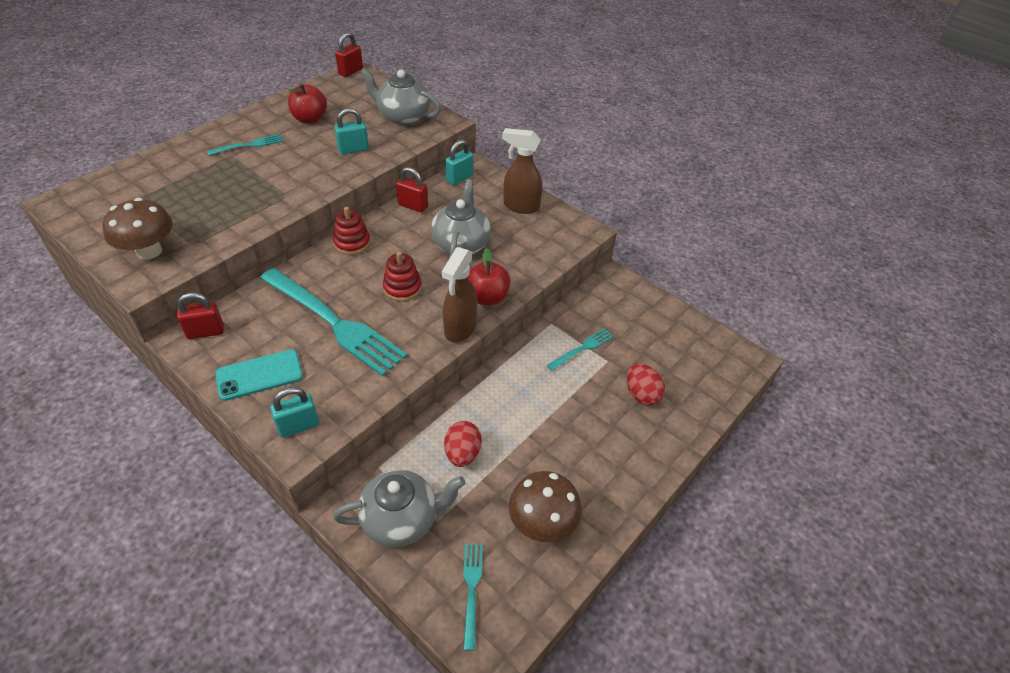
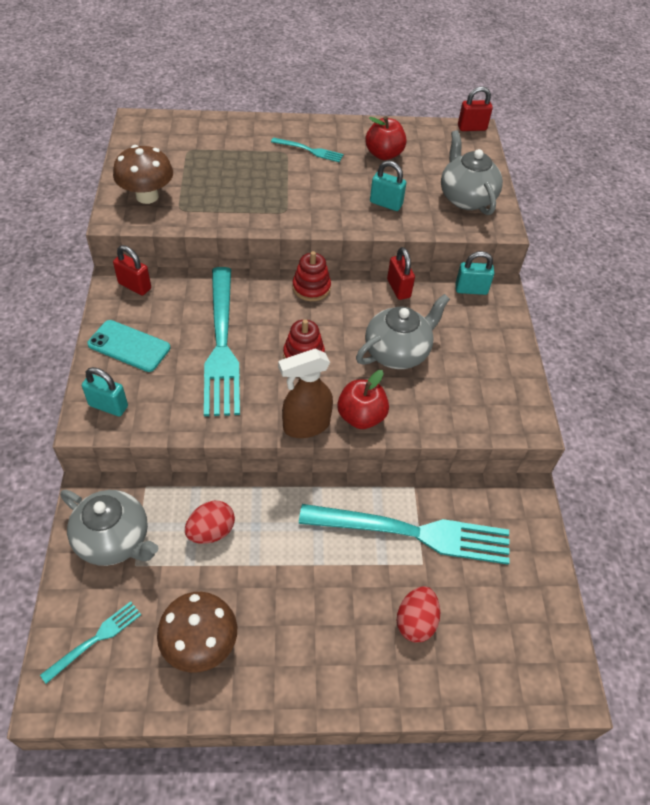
camera: 45 degrees right, 5 degrees up
brown spray bottle [502,128,543,214] -> none
turquoise fork [547,328,614,371] -> turquoise fork [299,504,510,565], size x2.20

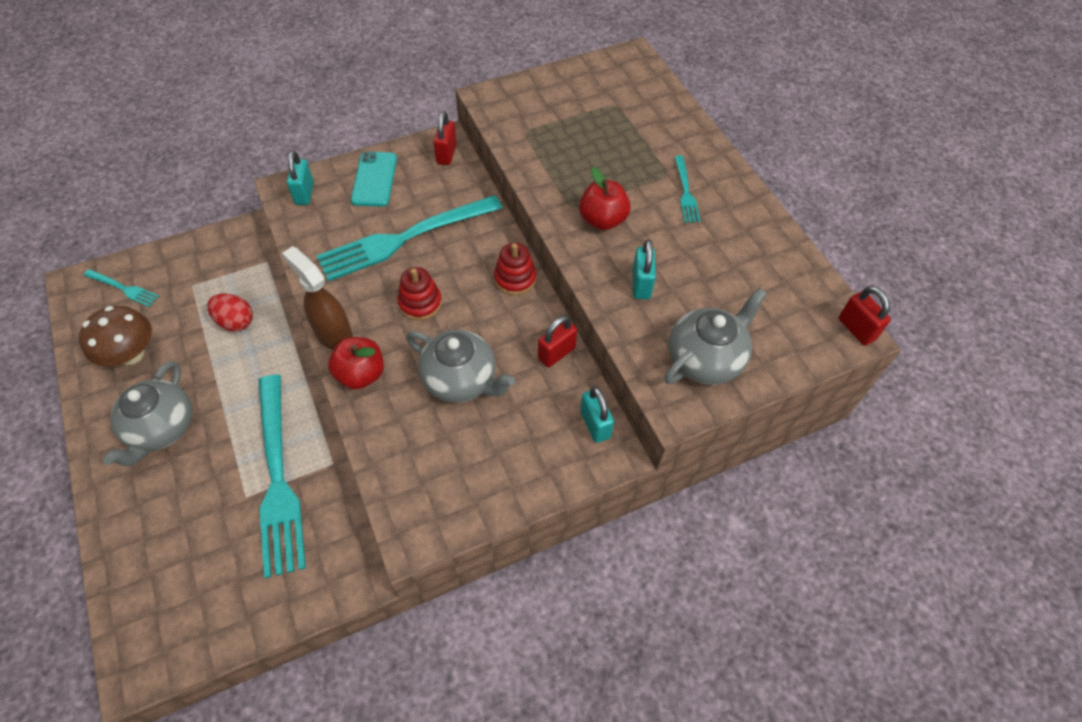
camera: 70 degrees right, 5 degrees up
grey teapot [60,490,158,566] -> grey teapot moved to [103,361,193,466]
brown mushroom [113,145,173,204] -> none
red apple [365,116,407,160] -> red apple moved to [579,167,630,230]
red egg [397,586,440,642] -> none

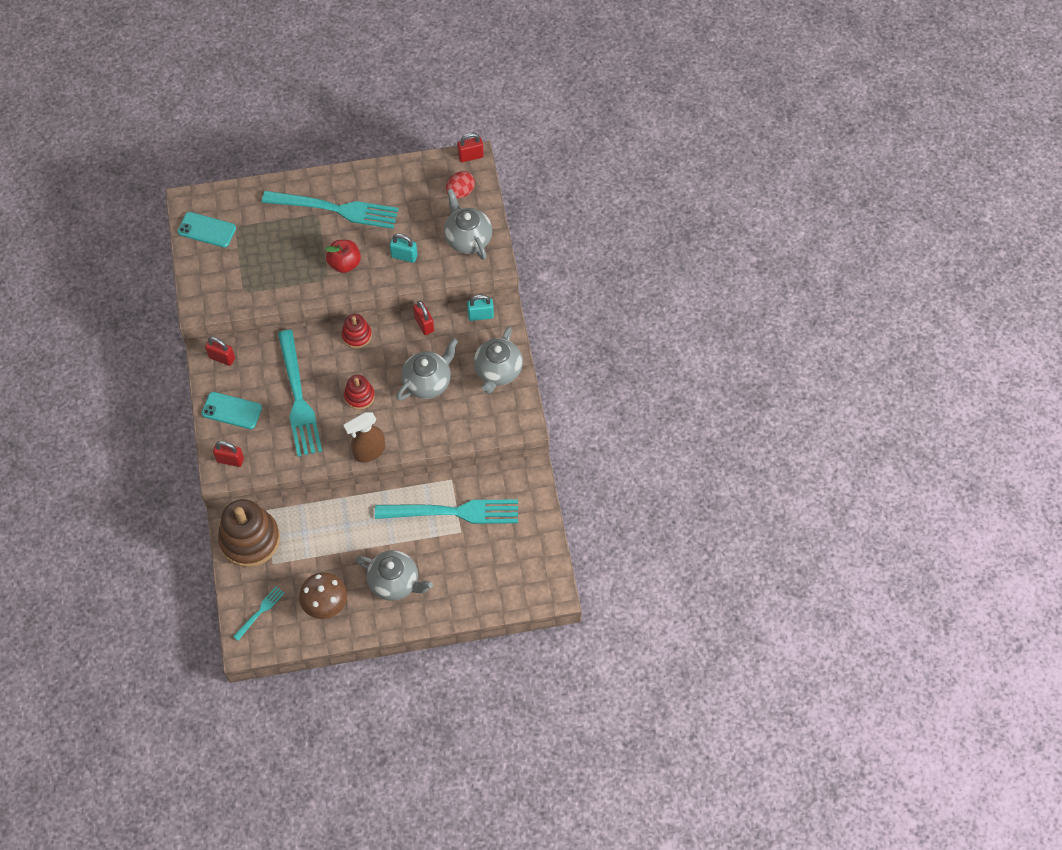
camera: 75 degrees left, 5 degrees up
red egg [207,293,253,331] -> red egg moved to [446,171,475,199]
turquoise padlock [287,150,314,205] -> red padlock [213,441,244,467]
red apple [328,337,384,390] -> none
turquoise fork [675,155,700,223] -> turquoise fork [262,191,399,229], size x2.20
none -> turquoise phone [178,212,236,247]
none -> brown stacking toy [218,499,280,567]
none -> grey teapot [474,327,523,394]

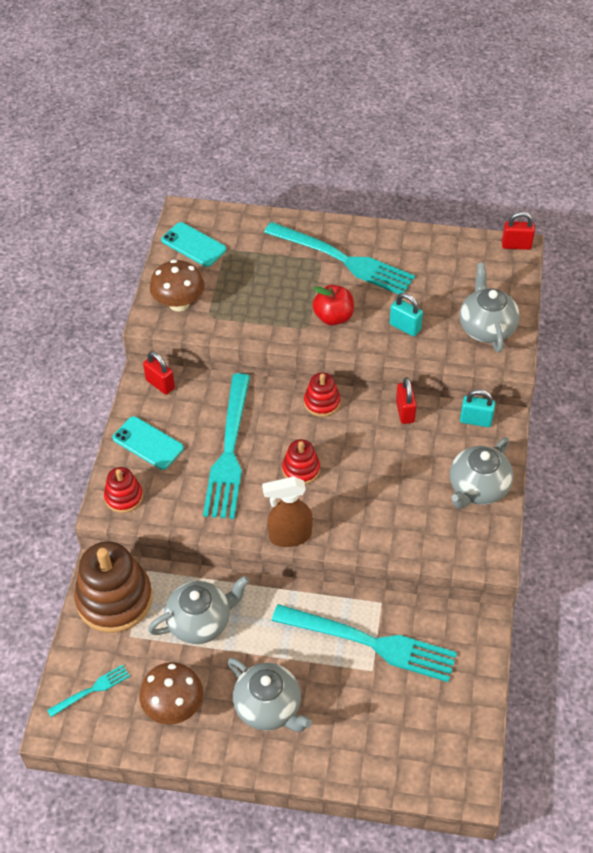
camera: 20 degrees right, 10 degrees down
red padlock [213,441,244,467] -> red stacking toy [104,467,143,513]
grey teapot [396,338,458,400] -> grey teapot moved to [148,576,249,644]
red egg [446,171,475,199] -> none
none -> brown mushroom [150,260,204,311]

